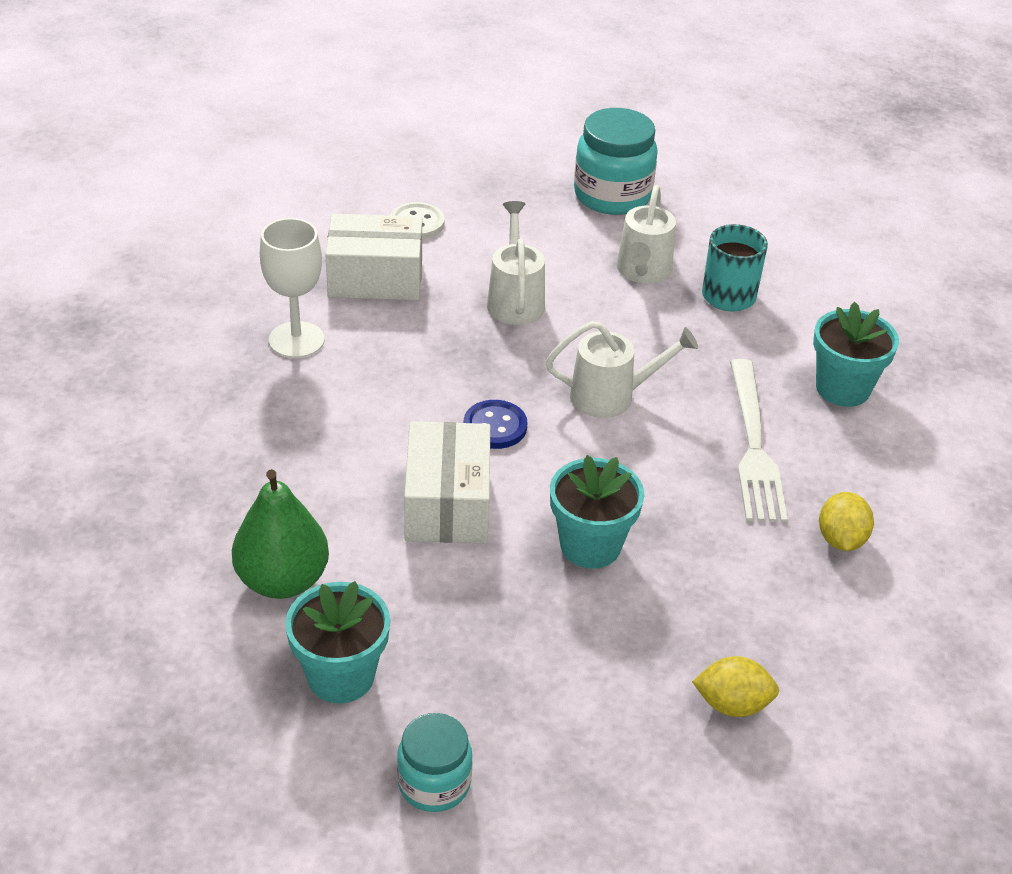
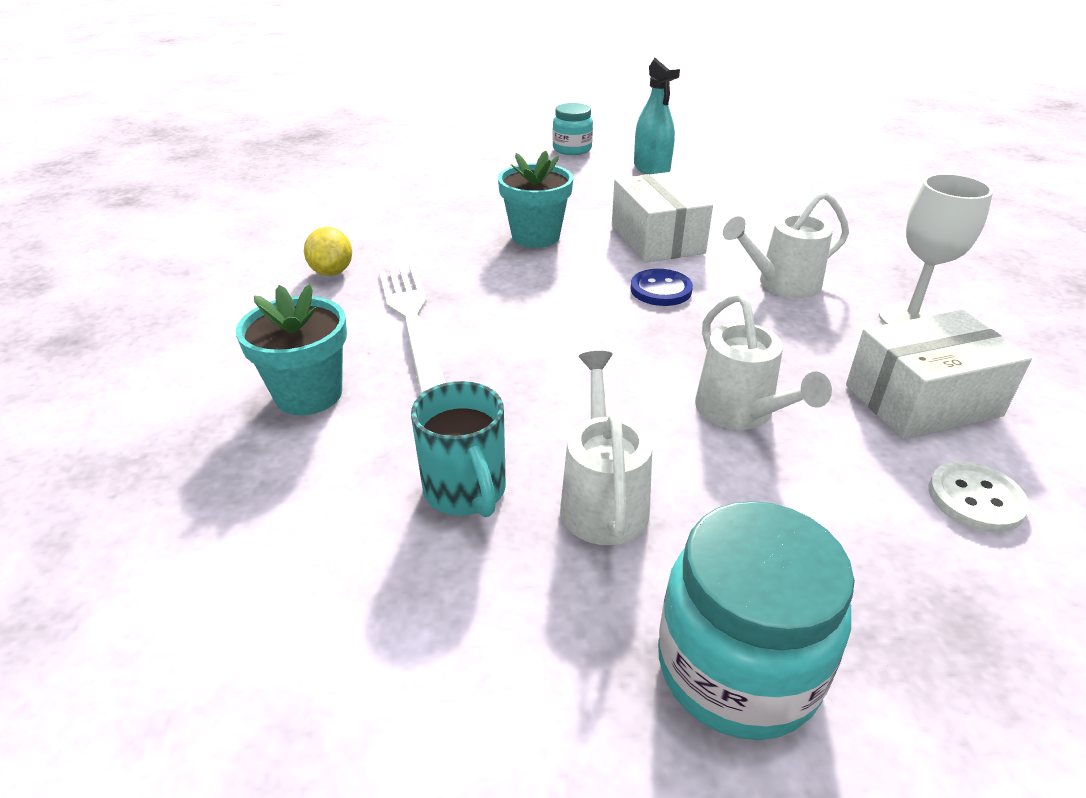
camera: 165 degrees right, 5 degrees down
green pear [232,469,329,599] -> none
turquoise flower pot [285,581,390,703] -> turquoise spray bottle [634,56,680,174]
white watering can [546,321,698,418] -> white watering can moved to [723,191,849,298]
yellow lemon [692,656,779,717] -> none

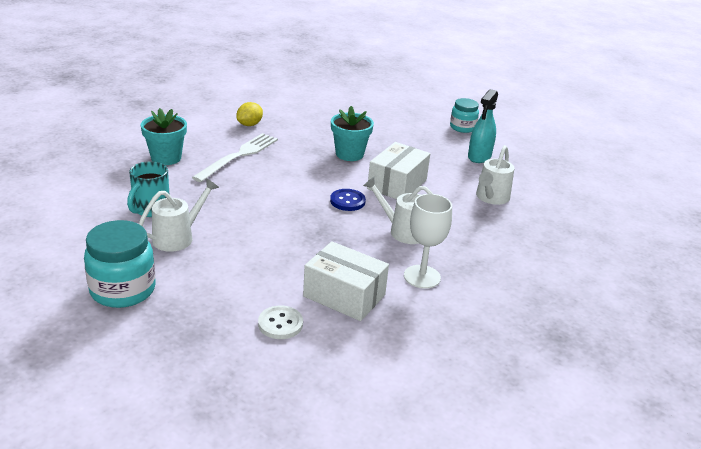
camera: 45 degrees right, 5 degrees down
white watering can [695,293,832,430] -> white watering can moved to [476,145,515,205]

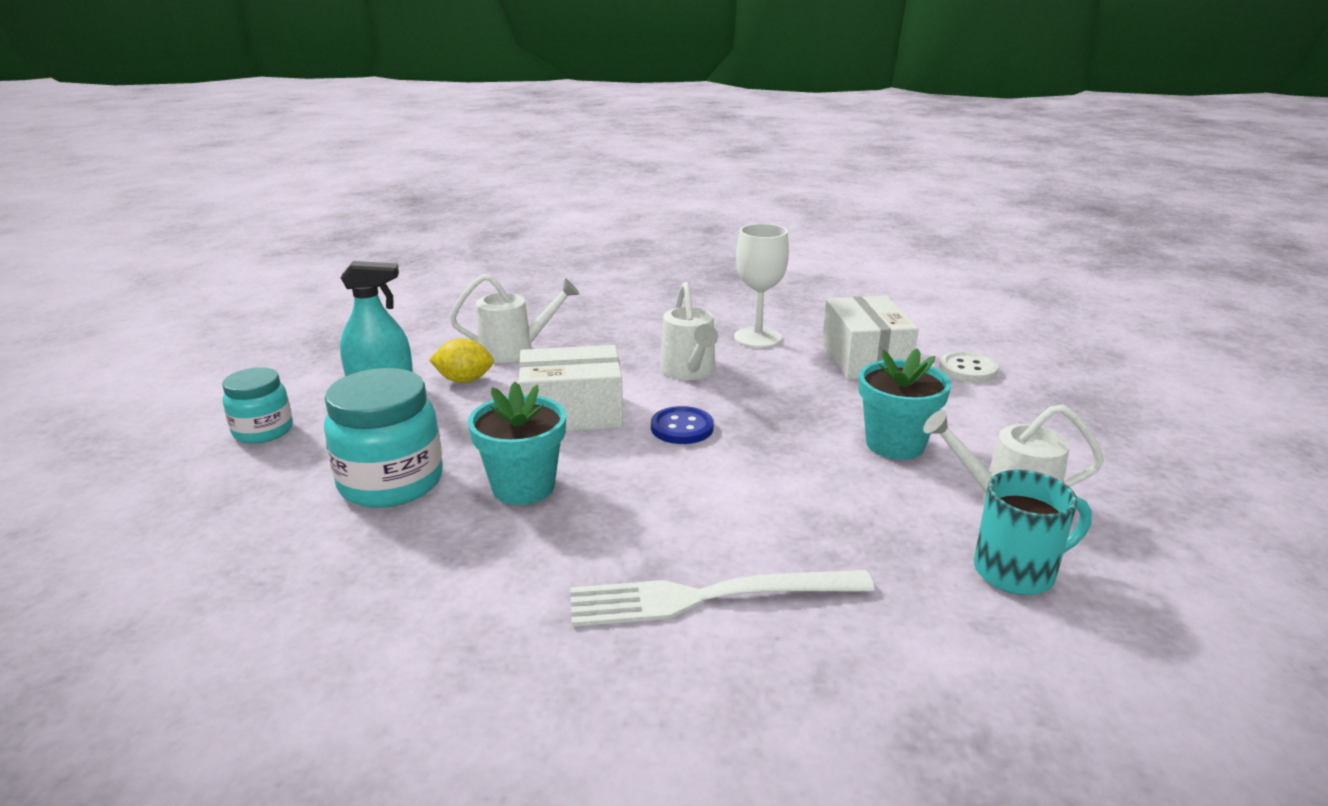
camera: 125 degrees left, 5 degrees down
turquoise jar [84,220,155,308] -> turquoise jar moved to [324,368,443,508]
turquoise flower pot [141,108,187,165] -> turquoise flower pot moved to [859,348,951,460]
yellow lemon [236,102,263,126] -> yellow lemon moved to [429,338,494,383]

